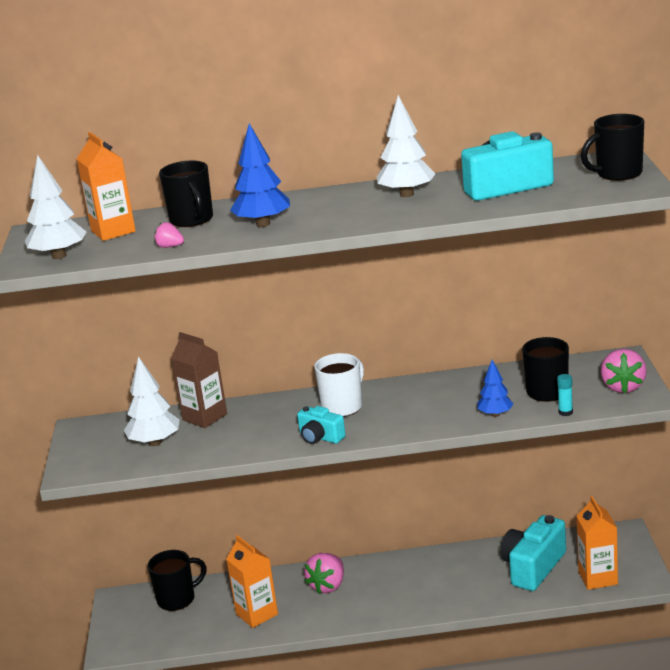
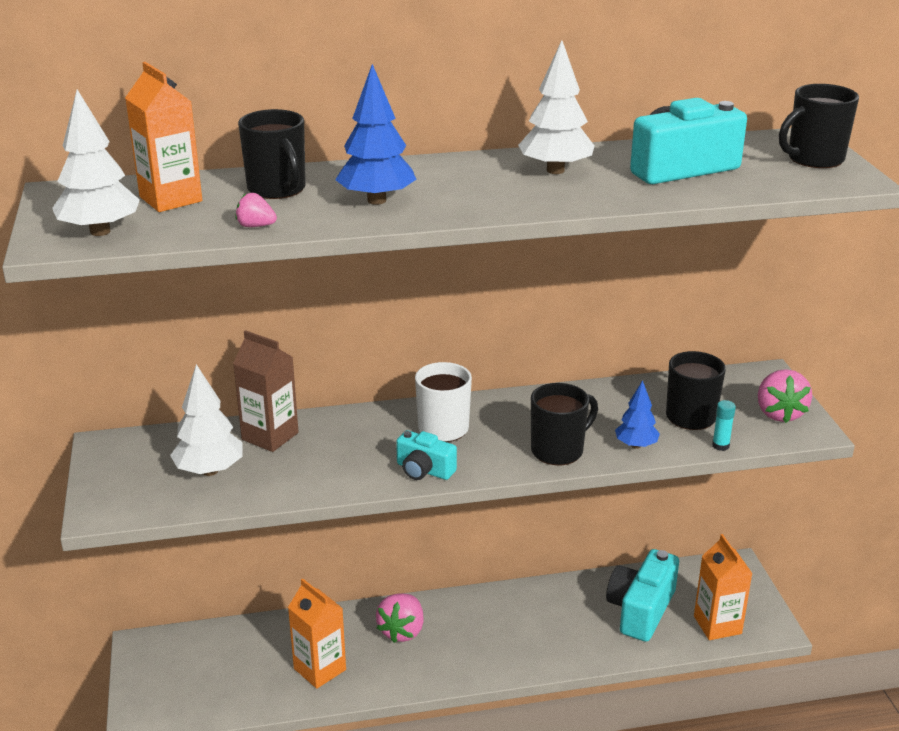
camera: 10 degrees left, 5 degrees up
black mug [148,550,207,611] -> black mug moved to [531,383,598,465]

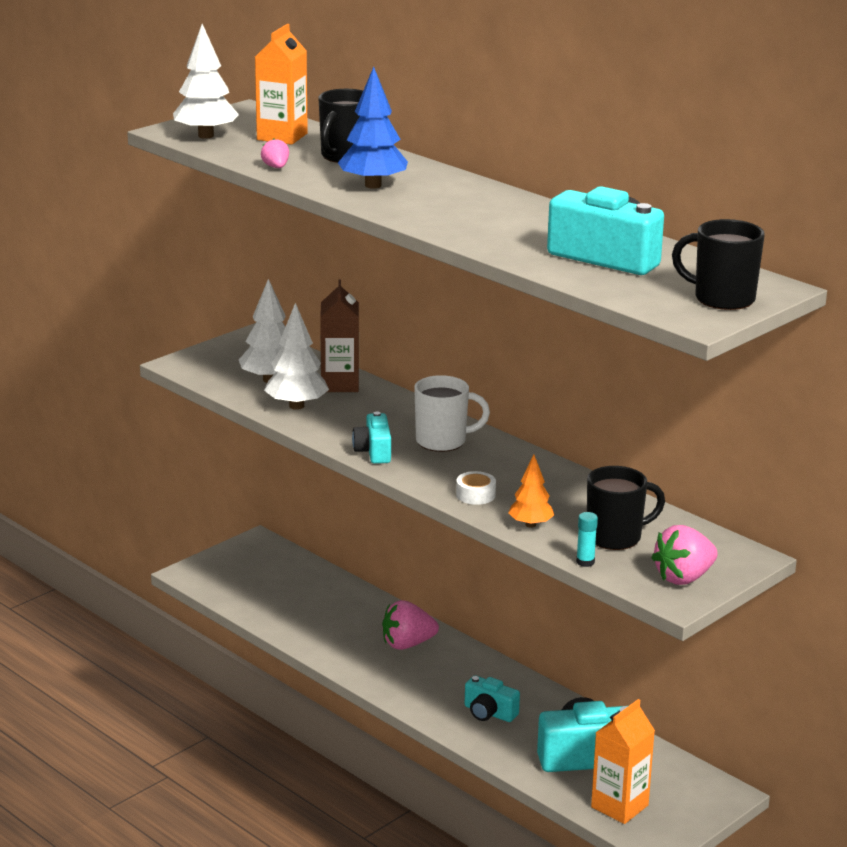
camera: 55 degrees right, 5 degrees down
orange carton [288,578,346,689] -> none
white tree [518,40,594,174] -> white tree moved to [264,303,329,410]
black mug [531,383,598,465] -> white tape [456,471,496,505]
blue tree [615,380,660,449] -> orange tree [508,455,554,528]
none -> turquoise camera [465,676,520,722]

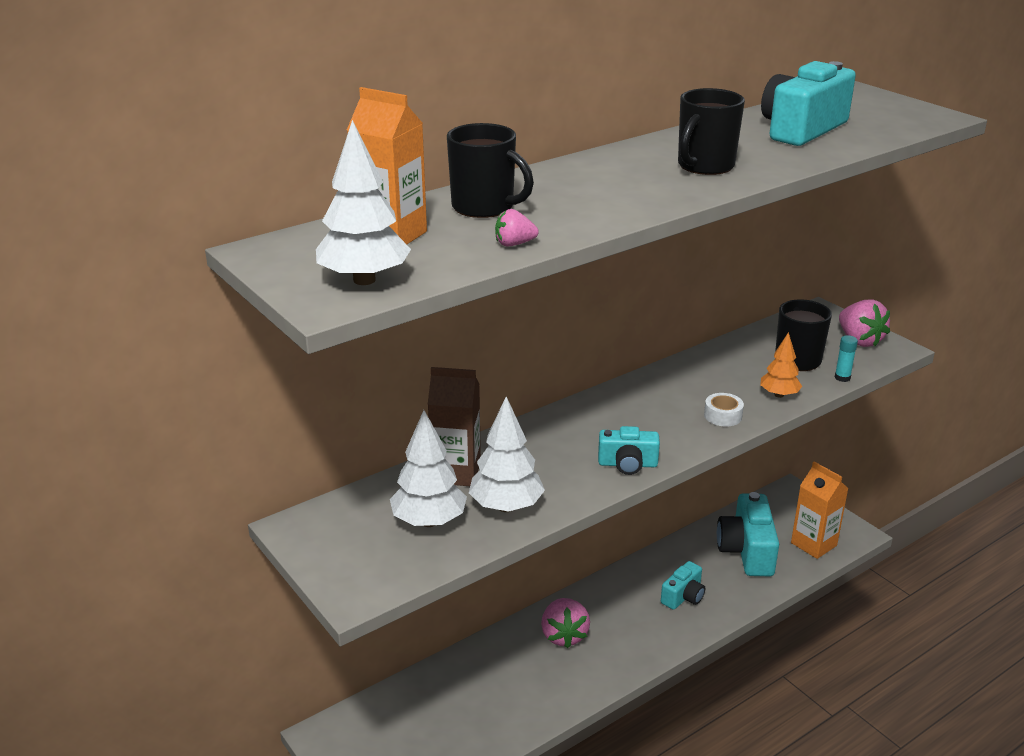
camera: 80 degrees left, 5 degrees up
blue tree [338,67,408,189] -> none
white mug [414,375,490,452] -> none
black mug [672,219,765,310] -> black mug moved to [678,88,745,175]

